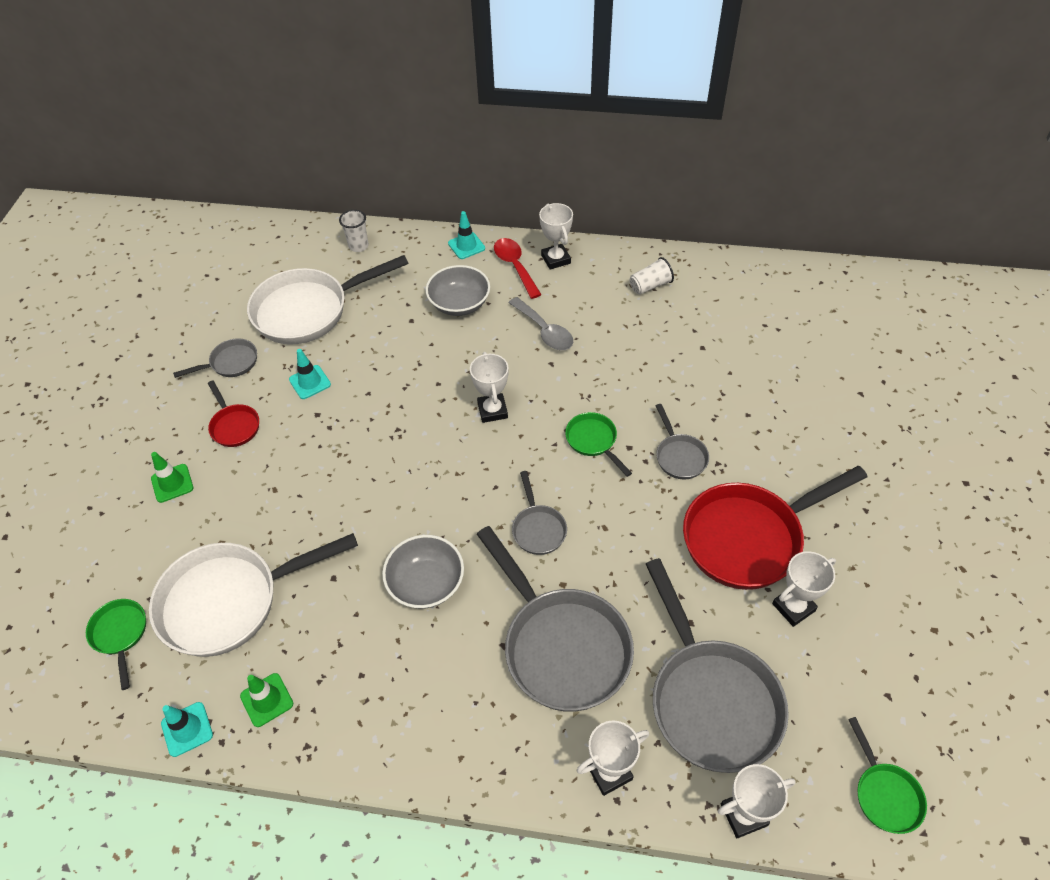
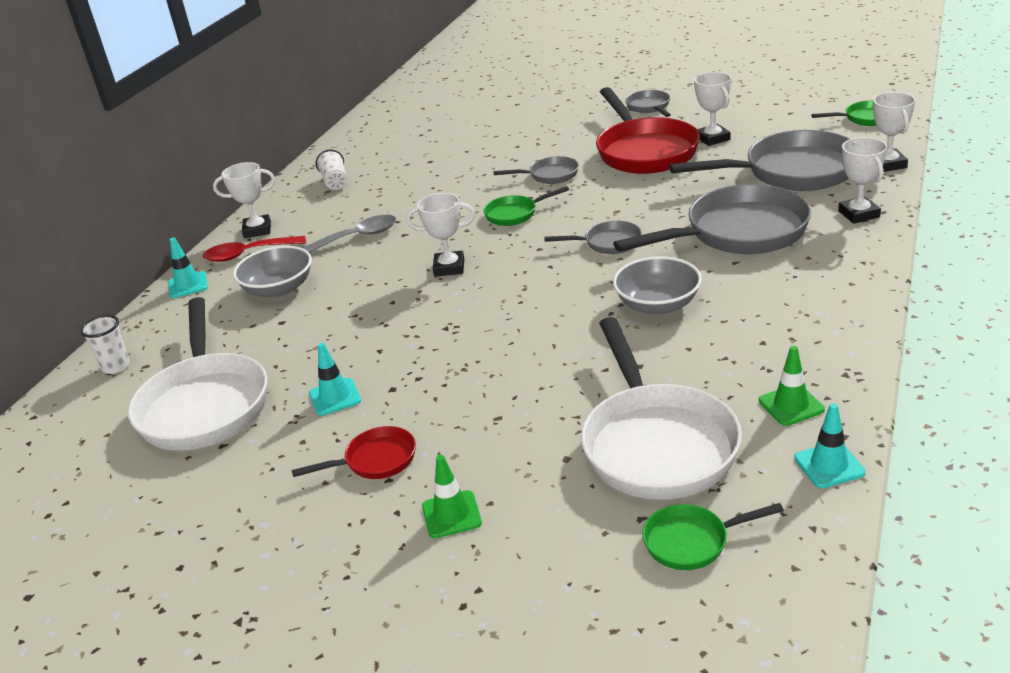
camera: 75 degrees left, 20 degrees down
grey pan [173,338,257,378] -> grey pan moved to [625,90,671,117]

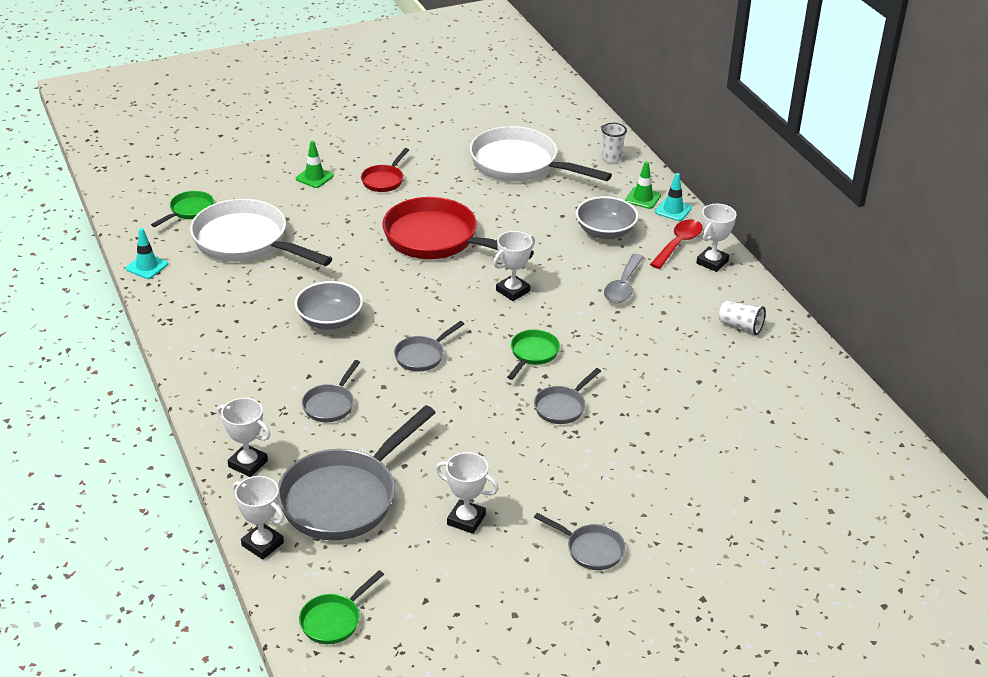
camera: 130 degrees right, 5 degrees up
turquoise traffic cone [309,343,361,416] -> none
red pan [596,87,700,174] -> red pan moved to [382,197,534,260]
grey pan [613,184,811,254] -> grey pan [302,360,360,422], size x0.48
green traffic cone [759,346,825,426] -> green traffic cone moved to [625,161,661,209]

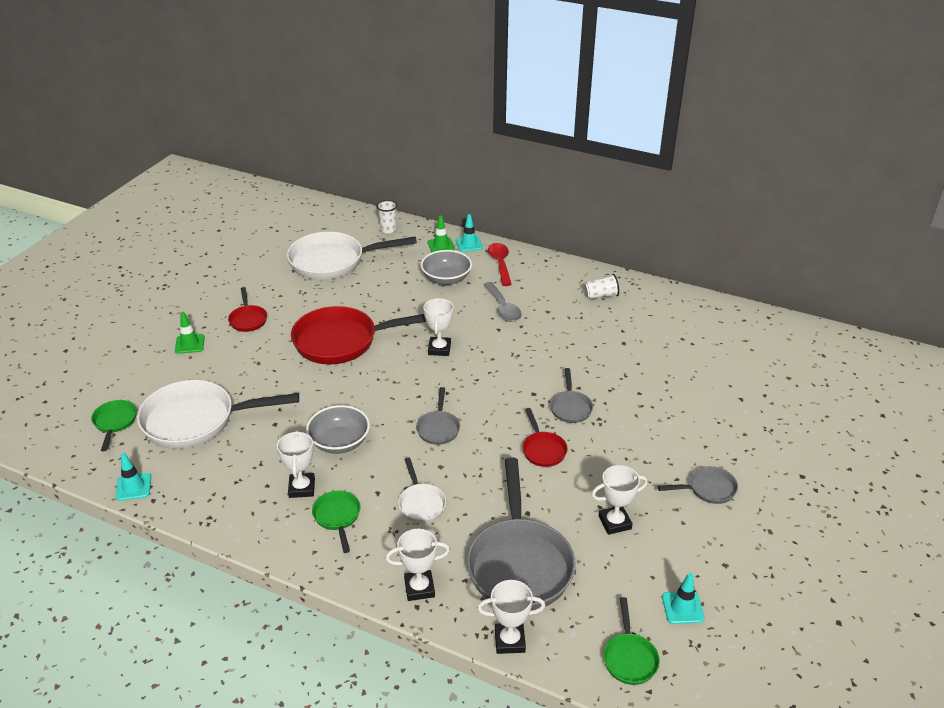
camera: 40 degrees left, 0 degrees up
grey pan [302,360,360,422] -> white pan [398,458,446,523]
green pan [507,330,560,380] -> green pan moved to [312,491,361,553]
white trophy [696,204,736,272] -> white trophy moved to [277,430,315,498]
none -> red pan [522,408,568,467]
none -> turquoise traffic cone [662,573,705,624]

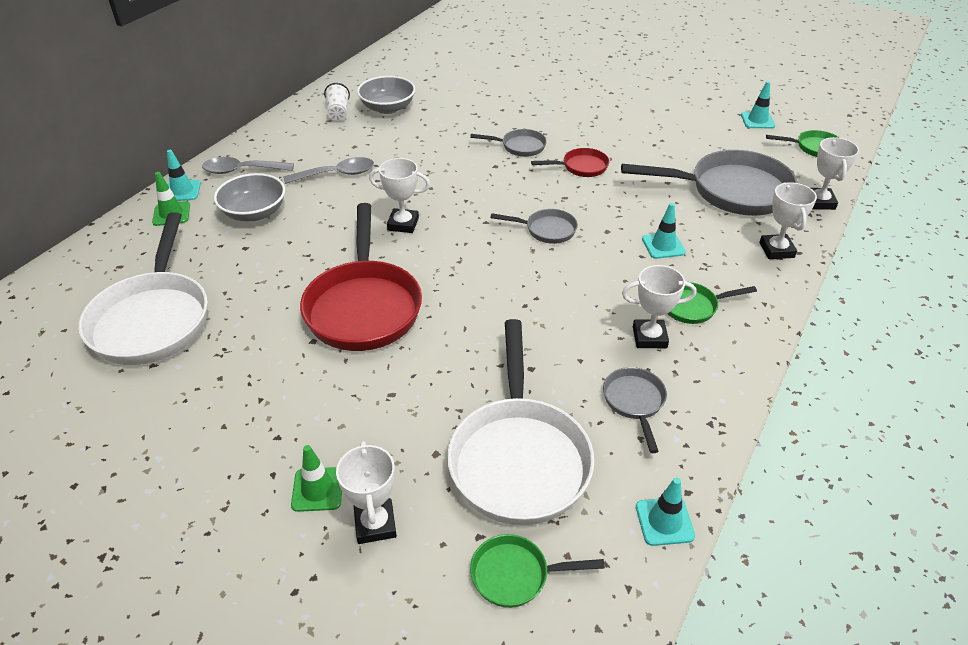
camera: 85 degrees left, 5 degrees up
red pan [228,287,267,332] -> none
grey bowl [306,405,370,454] -> grey bowl moved to [357,76,415,114]
white cup [376,200,397,233] -> none
white pan [398,458,446,523] -> turquoise traffic cone [642,203,686,259]
red spoon [488,243,512,286] -> grey spoon [202,157,294,174]
white trophy [591,465,648,535] -> white trophy moved to [336,441,397,544]
grey pan [658,466,738,504] -> grey pan moved to [603,367,667,453]

